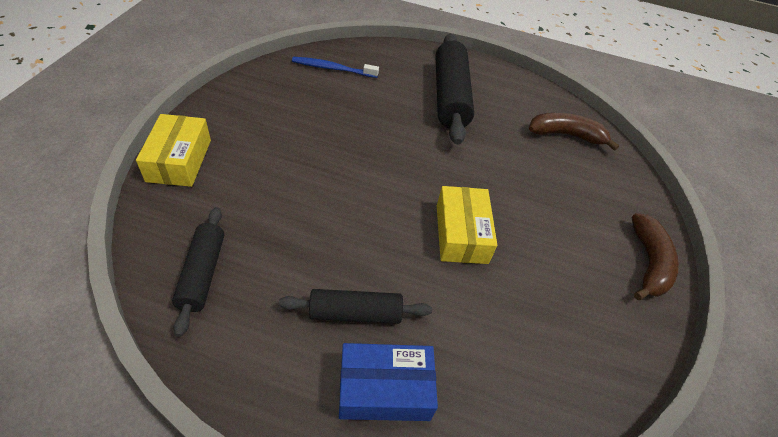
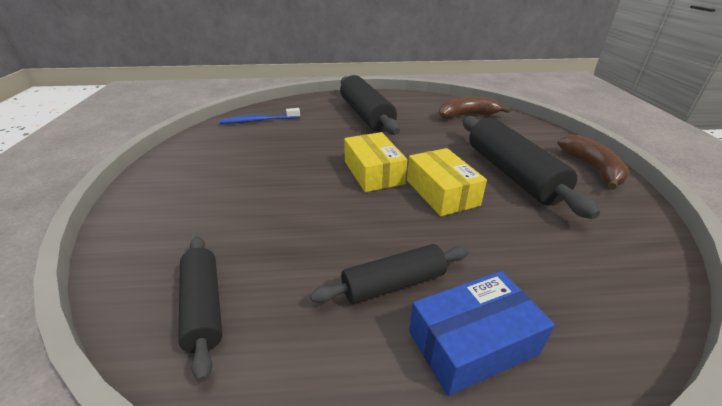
camera: 15 degrees left, 15 degrees down
yellow box [136,114,211,187] -> yellow box moved to [344,132,407,192]
none -> black rolling pin [462,116,600,219]

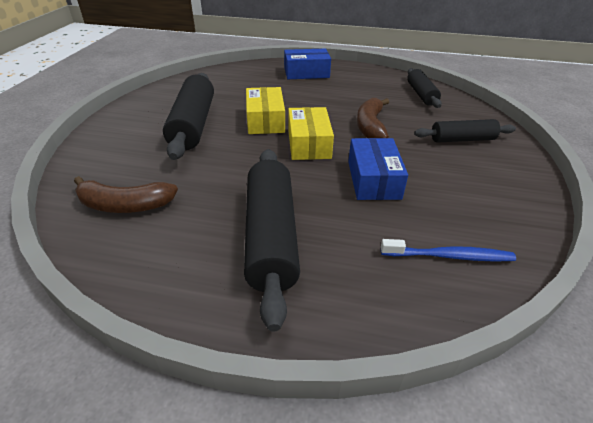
camera: 165 degrees left, 5 degrees up
black rolling pin [310,244,469,304] -> black rolling pin moved to [414,119,516,143]
brown banana [557,135,630,190] -> brown banana moved to [357,98,389,138]
none -> blue box [348,138,408,200]

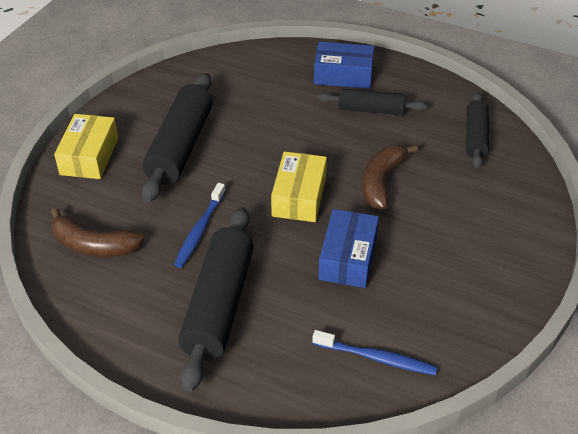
camera: 15 degrees right, 5 degrees up
yellow box [246,87,285,134] -> yellow box moved to [54,114,118,179]
black rolling pin [414,119,516,143] -> black rolling pin moved to [318,89,427,115]
none -> blue toothbrush [174,183,226,268]

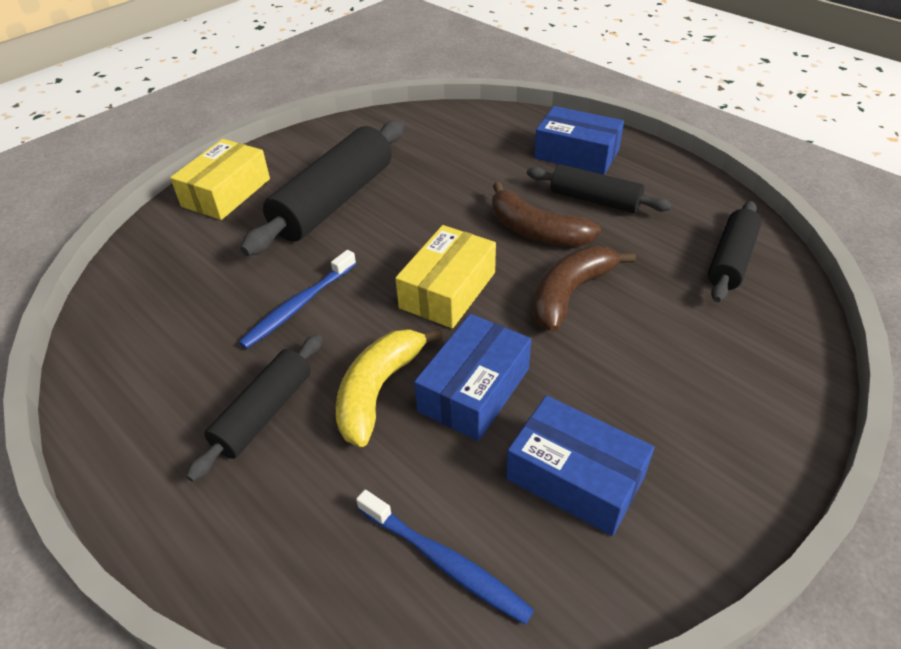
camera: 20 degrees right, 0 degrees up
brown banana [51,208,144,257] -> brown banana moved to [492,182,601,246]
black rolling pin [178,207,254,392] -> black rolling pin [186,334,322,482], size x0.59
none -> yellow banana [336,328,443,447]
none -> blue box [506,396,654,536]

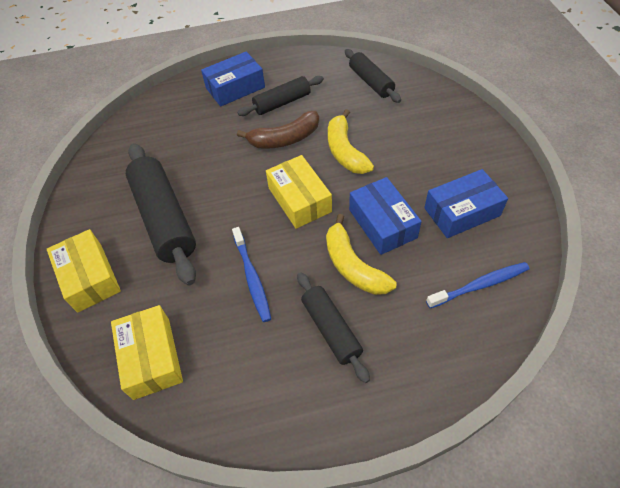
camera: 55 degrees left, 10 degrees up
brown banana [533,246,636,332] -> yellow banana [328,109,374,174]
none -> yellow box [111,305,183,400]

